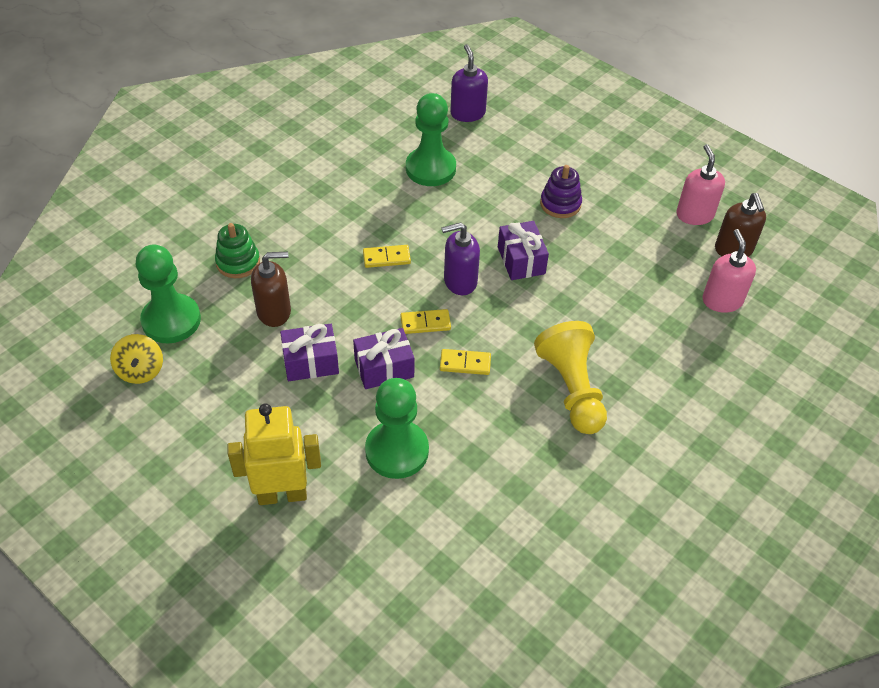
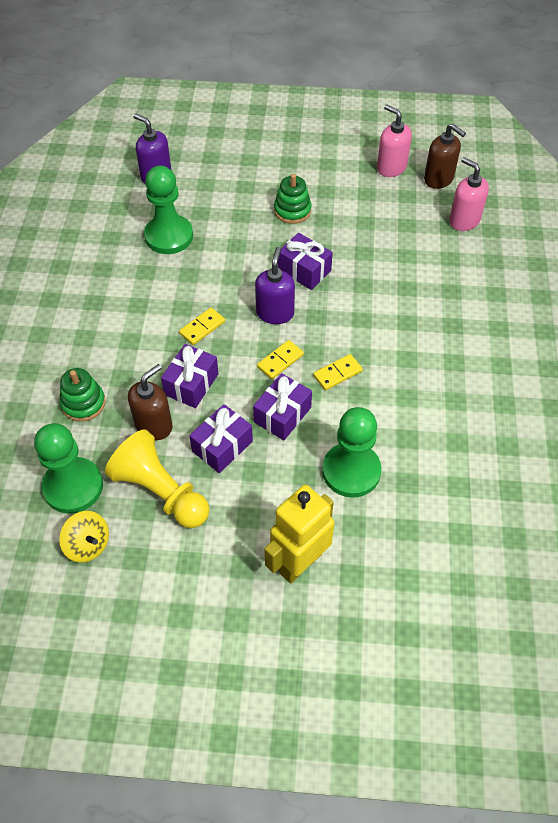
camera: 35 degrees left, 5 degrees up
purple soap dispenser [441,222,480,295] -> purple soap dispenser turned 150 degrees clockwise [255,247,295,324]
yellow pawn [534,321,607,434] -> yellow pawn moved to [105,429,210,528]
purple stacking toy [540,165,582,218] -> green stacking toy [274,174,312,224]
none -> purple gift [161,344,218,408]

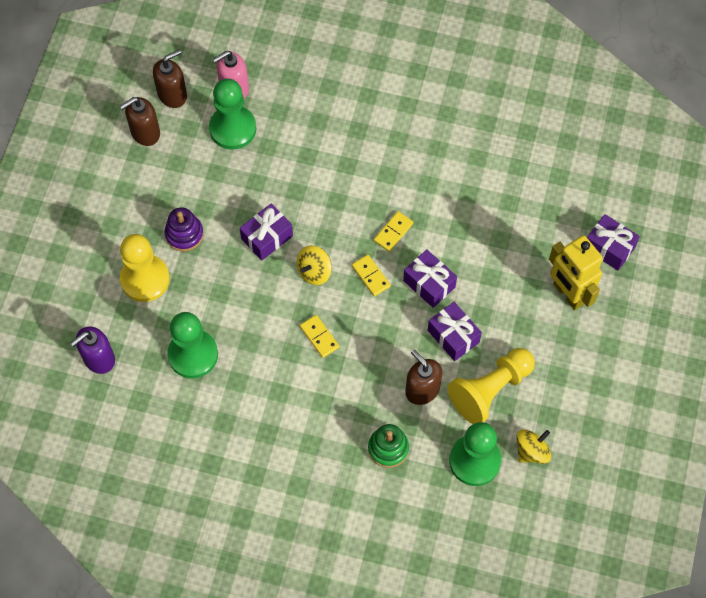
camera: 80 degrees left, 10 degrees up
purple gift [161,344,218,408] -> purple gift moved to [587,214,640,271]
purple soap dispenser [255,247,295,324] -> yellow spinning top [297,245,332,285]
green stacking toy [274,174,312,224] -> purple stacking toy [165,207,204,252]
yellow domino [313,354,363,390] -> yellow domino turned 60 degrees clockwise [374,211,413,252]
green pawn [322,407,382,498] -> green pawn moved to [209,78,256,150]
pink soap dispenser [377,105,412,177] -> brown soap dispenser [120,97,160,146]
none -> yellow pawn [120,234,170,302]

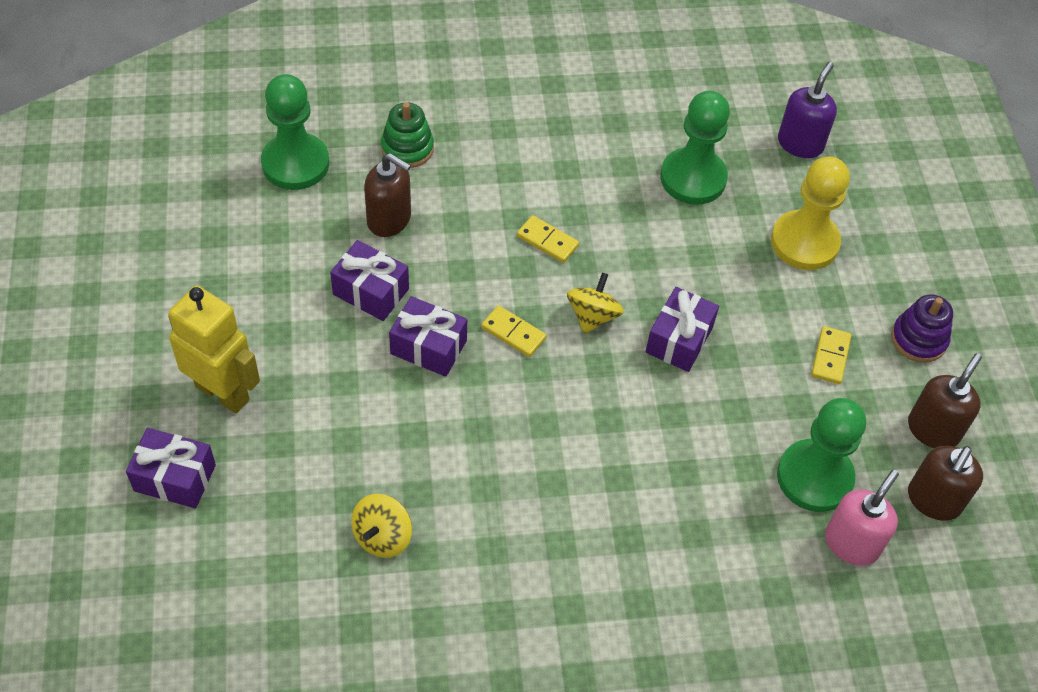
camera: 155 degrees right, 10 degrees down
purple stacking toy [165,207,204,252] -> purple stacking toy moved to [891,295,953,363]
yellow domino [374,211,413,252] -> yellow domino moved to [811,326,852,384]
yellow pawn [447,348,535,424] -> none
yellow spinning top [516,429,551,464] -> yellow spinning top moved to [351,494,412,558]

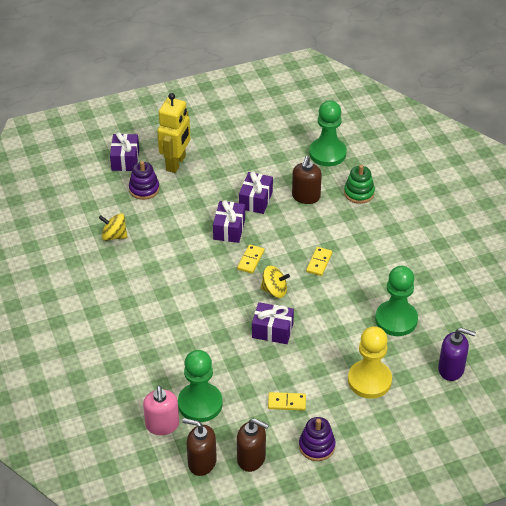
camera: 80 degrees right, 10 degrees down
pink soap dispenser [825,470,899,566] -> pink soap dispenser turned 60 degrees clockwise [143,386,179,435]
none -> purple stacking toy [129,161,159,200]

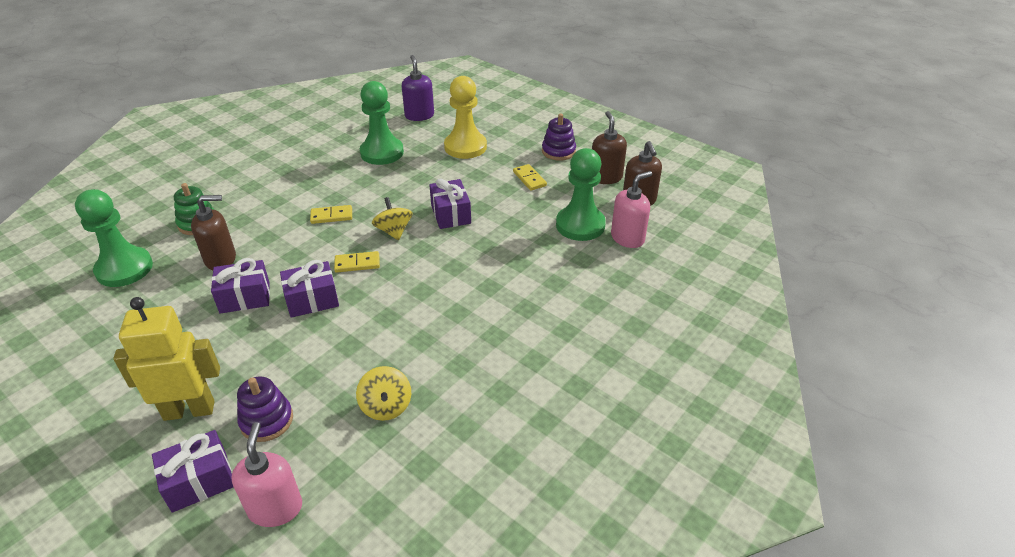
camera: 120 degrees left, 5 degrees down
none -> pink soap dispenser [232,423,302,527]

